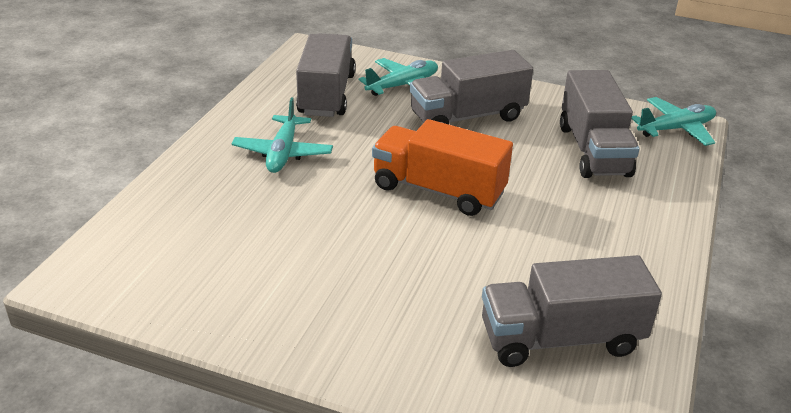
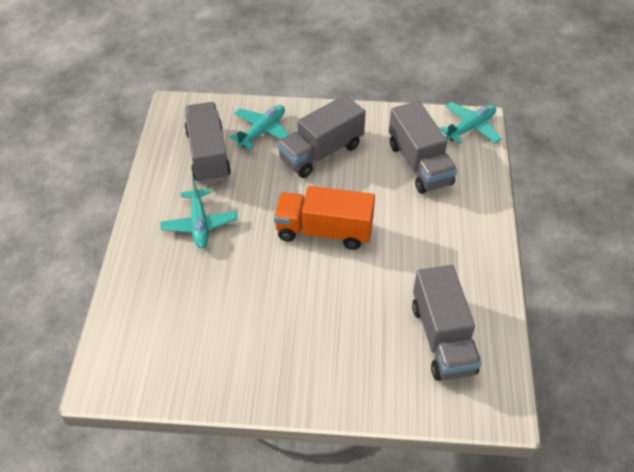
camera: 15 degrees left, 15 degrees up
grey truck [482,255,662,367] -> grey truck turned 75 degrees counterclockwise [412,265,482,381]

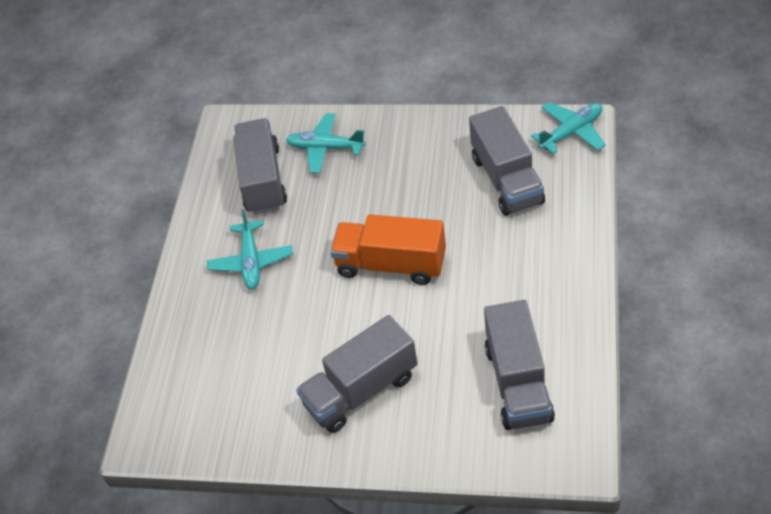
camera: 10 degrees right, 0 degrees up
turquoise plane [230,105,289,150] -> turquoise plane turned 120 degrees counterclockwise [286,113,366,173]
grey truck [277,95,366,178] -> grey truck moved to [296,315,418,433]

